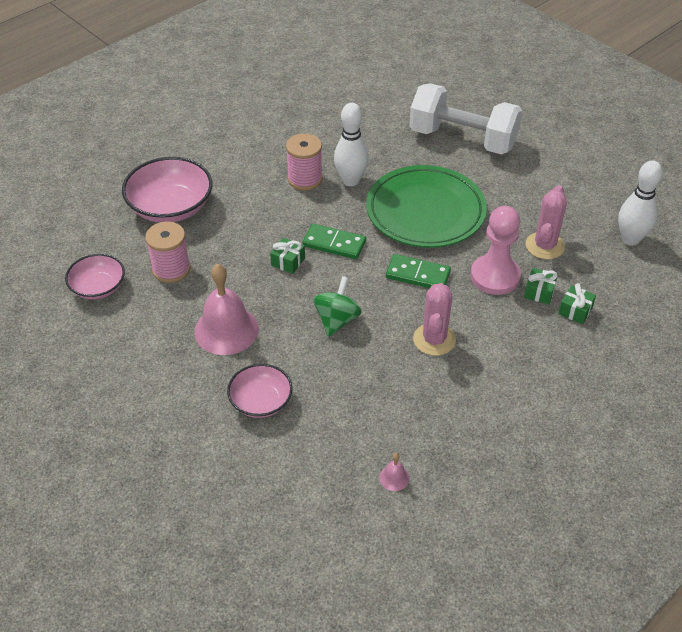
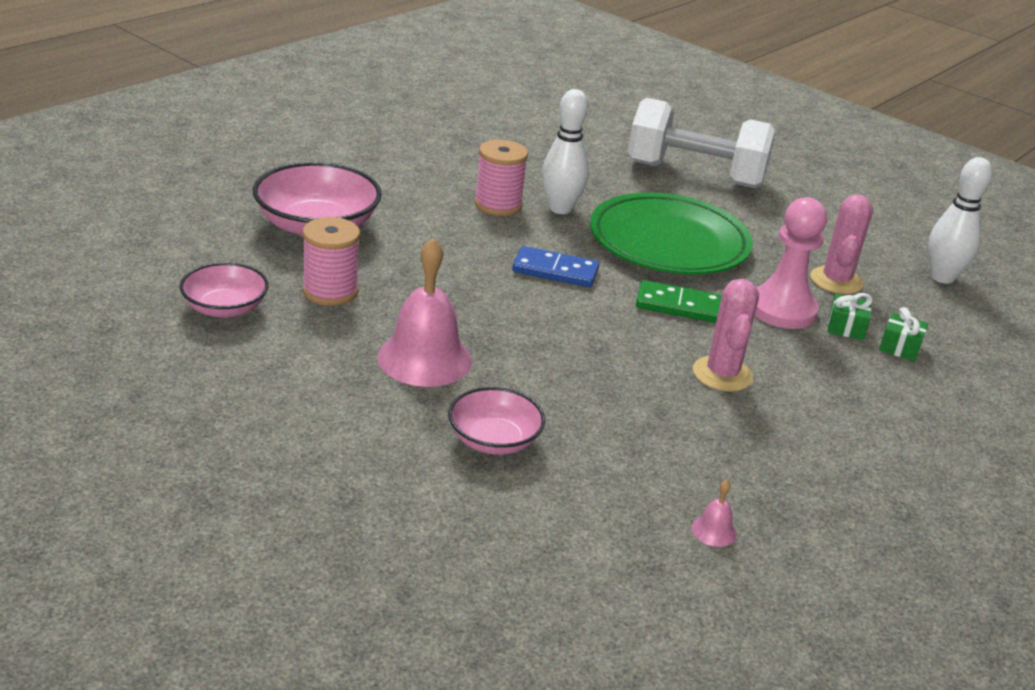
camera: 10 degrees left, 15 degrees down
green gift [270,238,305,274] -> none
green domino [302,224,366,259] -> blue domino [512,246,599,287]
green spinning top [313,276,362,337] -> none

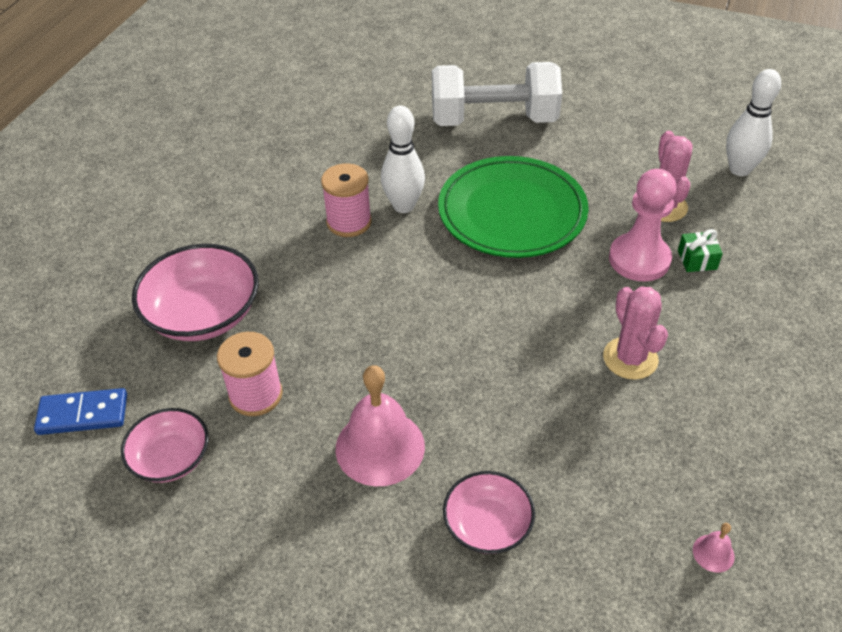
camera: 15 degrees left, 15 degrees up
blue domino [512,246,599,287] -> blue domino moved to [34,388,127,435]
green domino [636,280,722,323] -> none
green gift [879,307,928,361] -> none

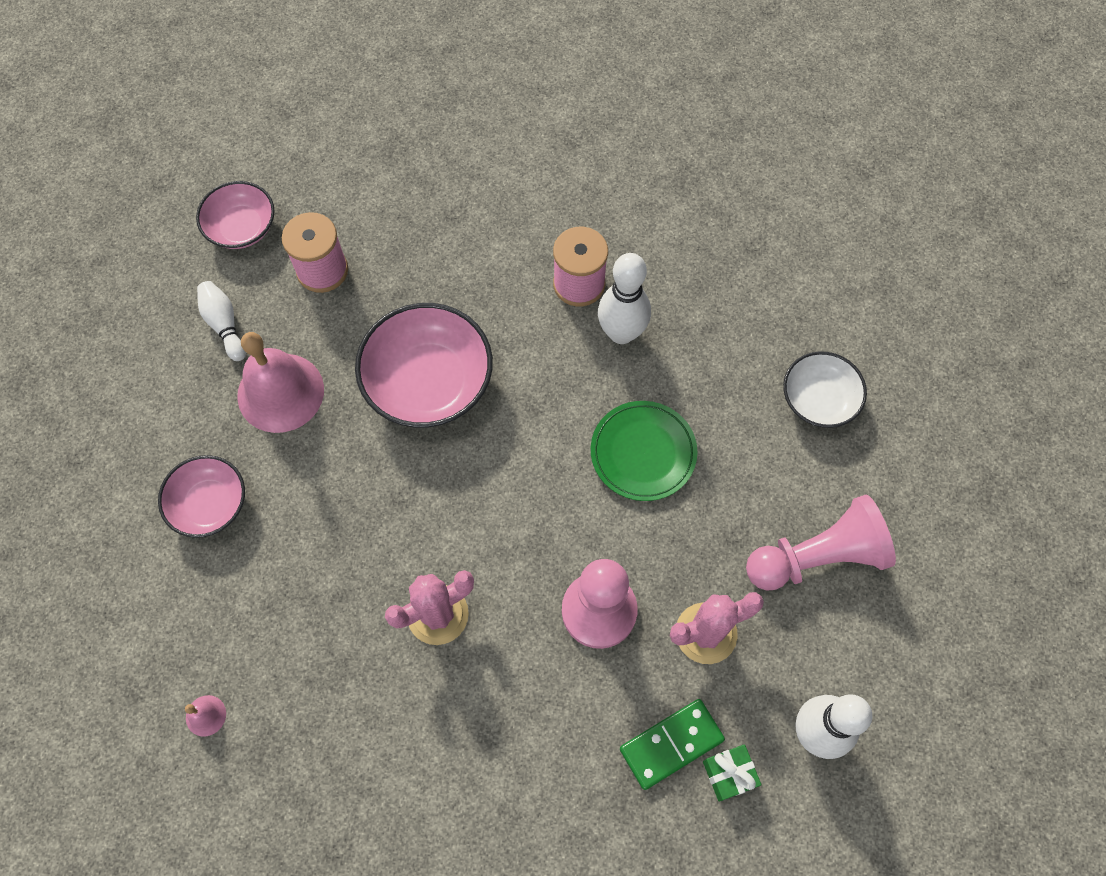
camera: 75 degrees right, 20 degrees up
blue domino [34,388,127,435] -> none
pink bowl [132,244,259,341] -> pink bowl moved to [355,303,493,428]
white dumbbell [432,62,562,126] -> white bowl [783,351,867,428]
green plate [438,156,589,258] -> green plate [591,401,698,501], size x0.58
green gift [678,229,723,272] -> green gift moved to [703,744,761,802]
none -> white bowling pin [197,281,246,361]
none -> green domino [620,699,725,790]
none -> pink pawn [746,494,896,591]

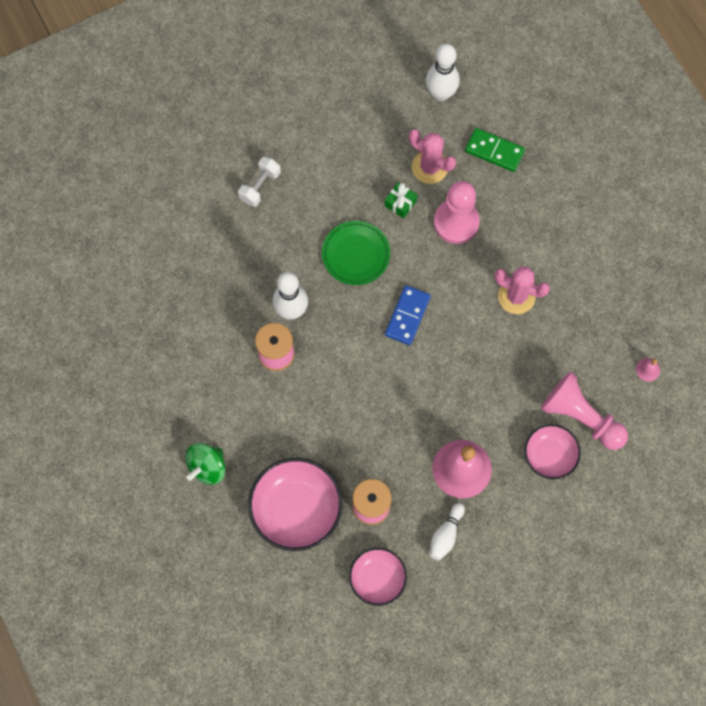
camera: 125 degrees left, 5 degrees up
pink bowl [355,303,493,428] -> pink bowl moved to [248,458,343,551]
green gift [703,744,761,802] -> green gift moved to [385,182,417,218]
pink pawn [746,494,896,591] -> pink pawn moved to [541,372,628,450]
white bowl [783,351,867,428] -> white dumbbell [238,157,281,207]
none -> green spinning top [185,443,225,485]
none -> blue domino [385,285,431,345]

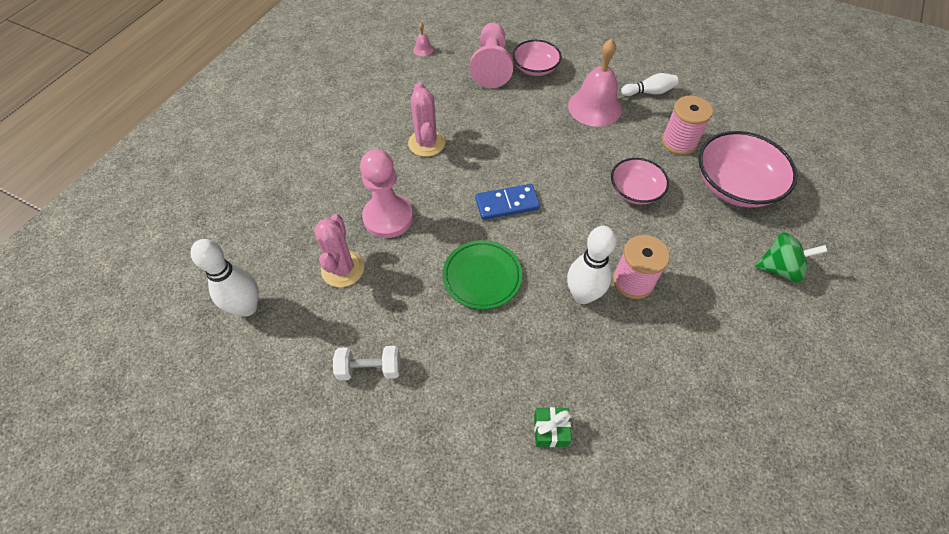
camera: 125 degrees left, 15 degrees down
white dumbbell [238,157,281,207] -> white dumbbell moved to [333,346,400,380]
pink bowl [349,548,407,606] -> pink bowl moved to [611,158,669,204]
green gift [385,182,417,218] -> green gift moved to [534,407,572,447]
green domino [465,128,525,172] -> none

